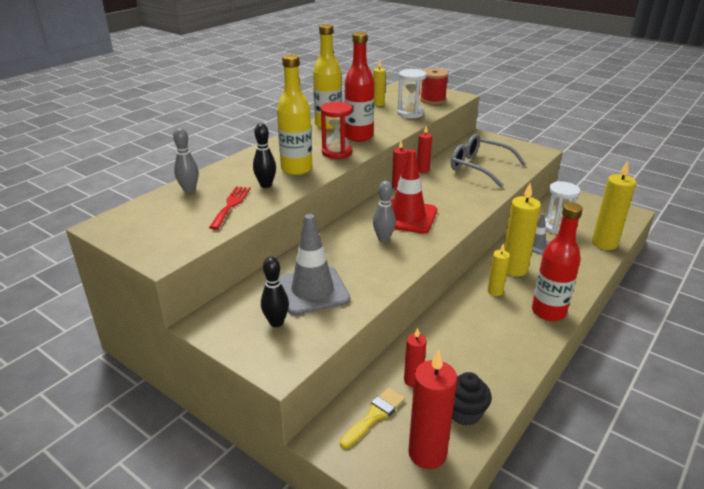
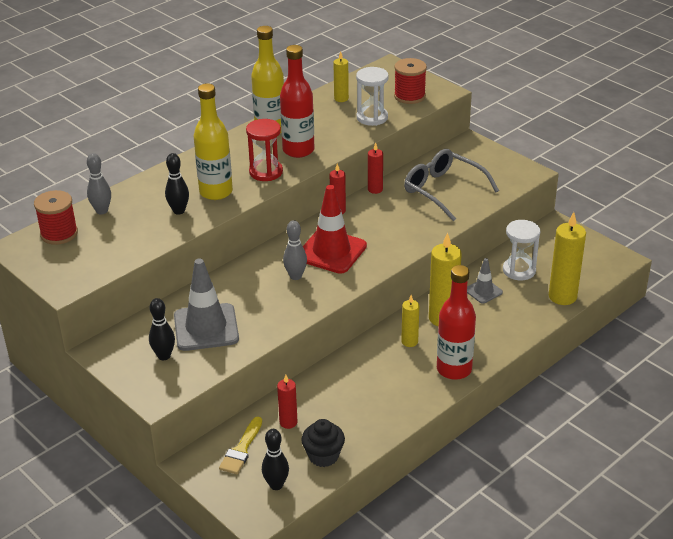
camera: 10 degrees right, 5 degrees up
red fork [209,186,251,230] -> none
yellow brush [340,388,405,448] -> yellow brush turned 150 degrees clockwise [219,417,262,474]
red candle [408,350,457,469] -> black bowling pin [262,429,289,490]
none -> red spool [34,190,78,245]

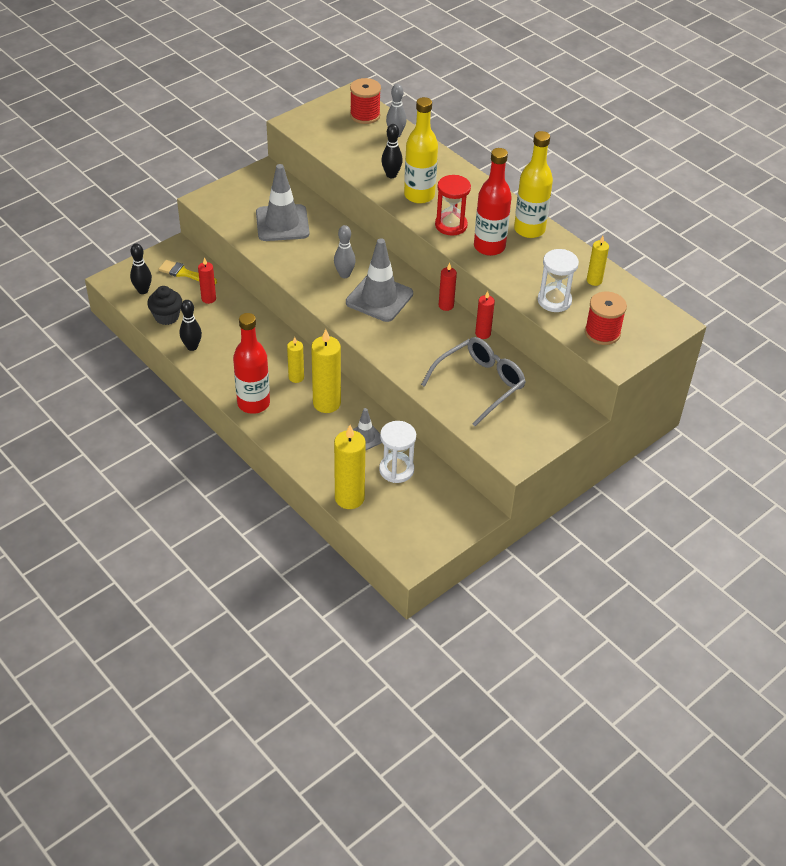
camera: 90 degrees right, 10 degrees up
black bowling pin [149,298,175,360] -> black bowling pin moved to [179,300,202,351]
red traffic cone [303,185,367,274] -> grey traffic cone [346,238,413,322]

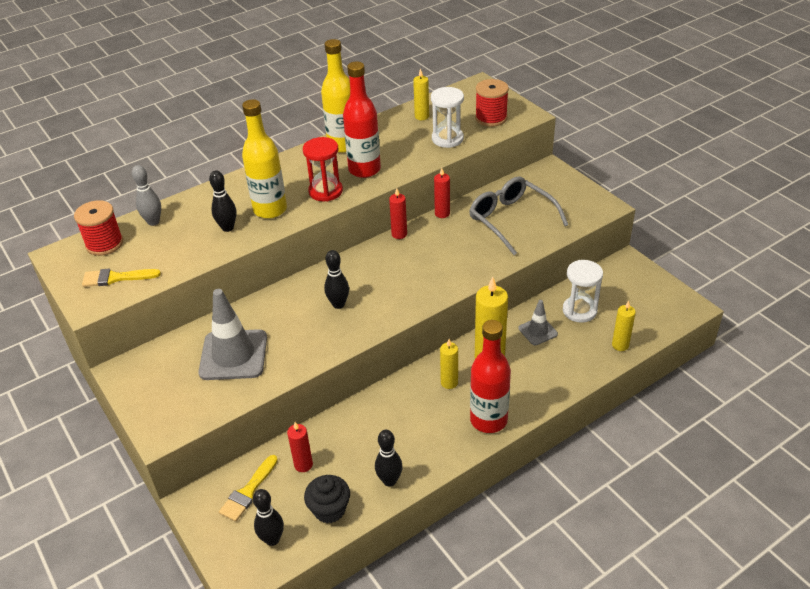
camera: 80 degrees left, 5 degrees down
grey bowling pin [334,225,356,278] -> black bowling pin [324,250,349,309]
yellow candle [334,425,366,509] -> yellow candle [612,301,636,351], size x0.56
grey traffic cone [346,238,413,322] -> none
none -> yellow brush [82,268,161,287]

